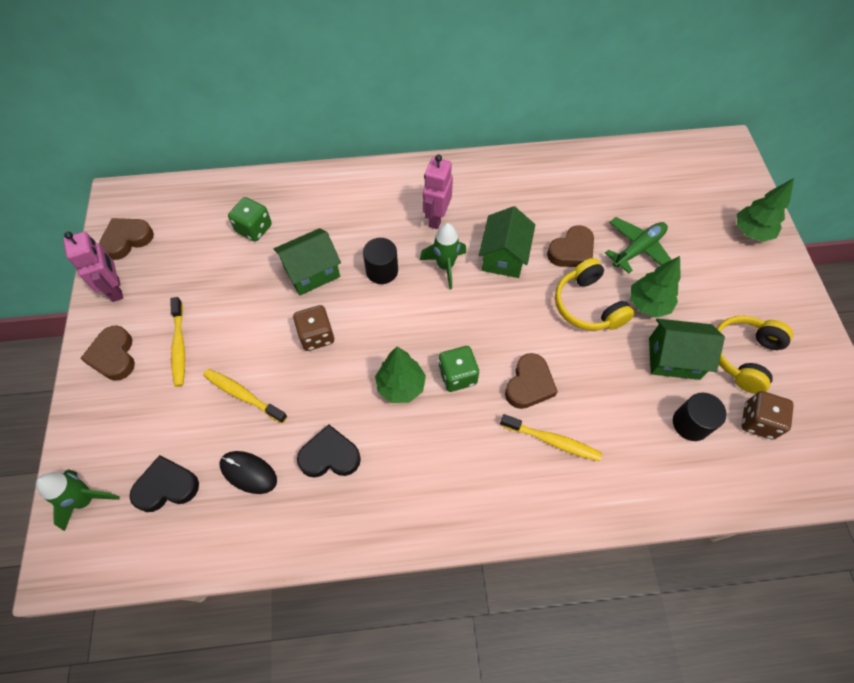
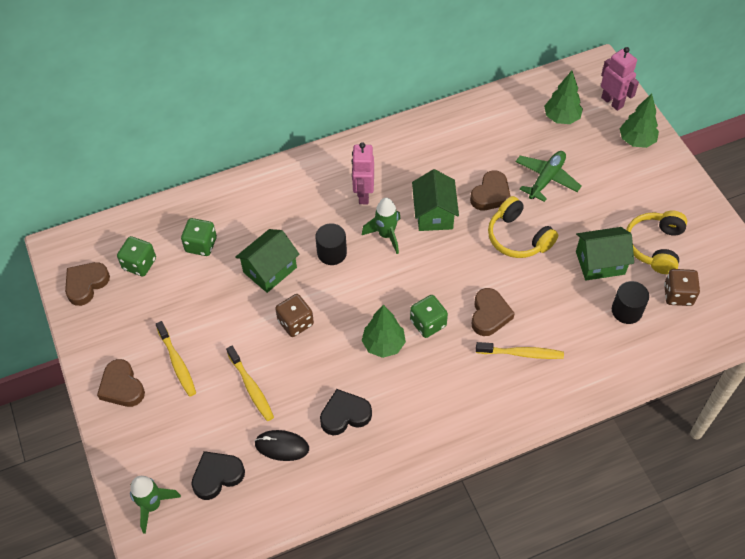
camera: 15 degrees left, 5 degrees down
pink robot [63,232,123,302] -> pink robot moved to [601,47,639,111]
yellow toothbrush [203,369,287,423] -> yellow toothbrush turned 135 degrees counterclockwise [226,346,274,421]
green tree [630,256,681,318] -> green tree moved to [544,71,583,124]
none -> green dice [117,236,156,276]

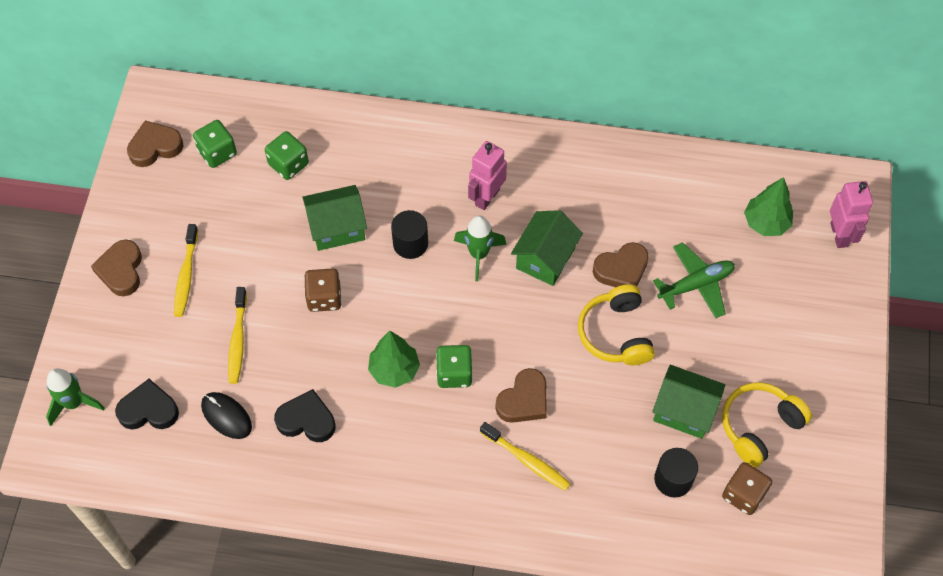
camera: 30 degrees right, 5 degrees up
green tree [620,93,659,148] -> none

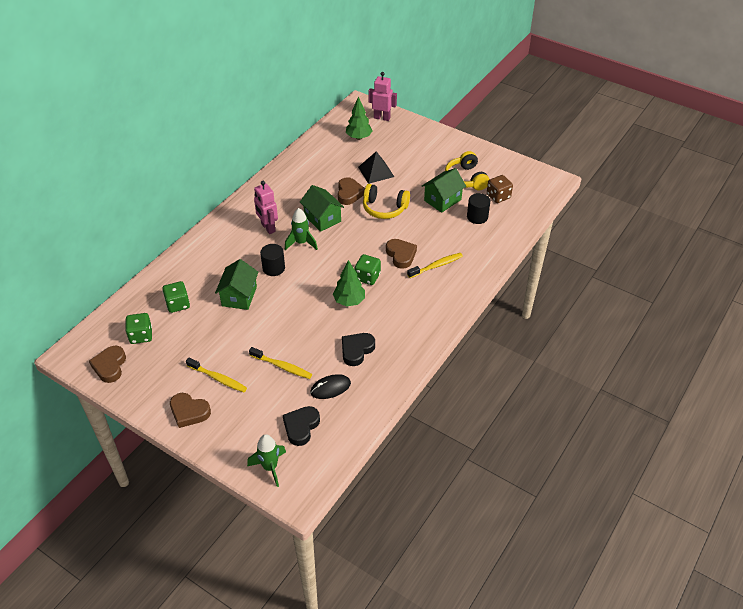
camera: 65 degrees left, 15 degrees down
brown dice [305,268,342,312] -> none
green plane [653,242,735,318] -> black pyramid [358,151,394,184]

